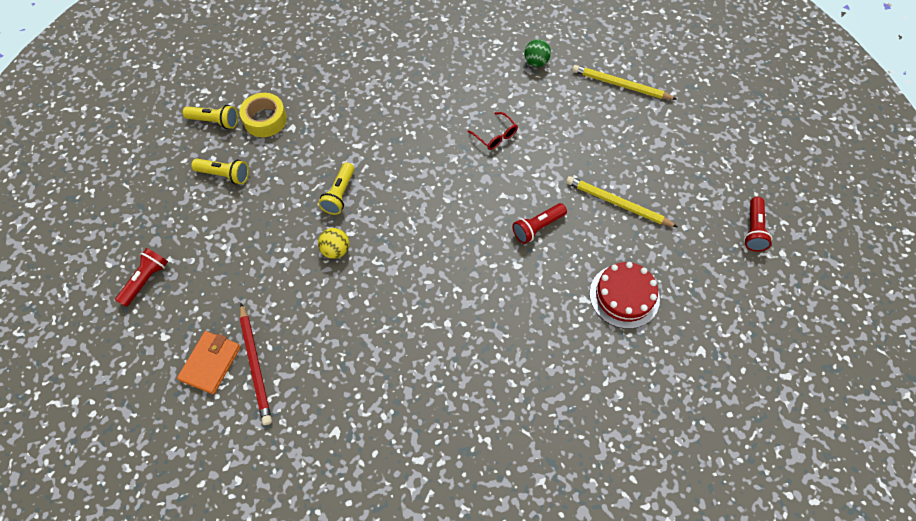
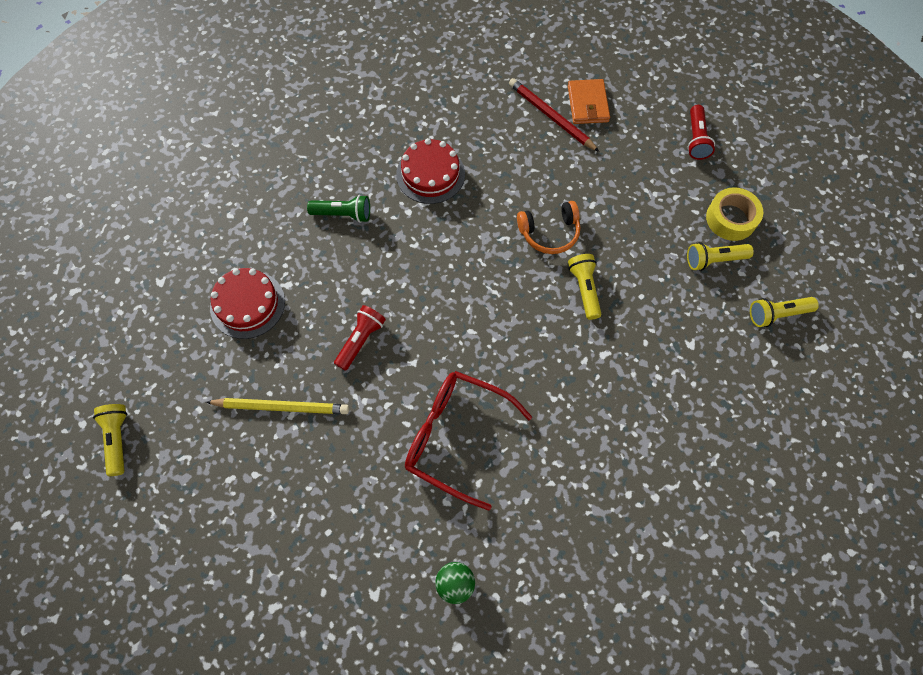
camera: 155 degrees right, 5 degrees up
yellow tape [239,93,287,137] -> yellow tape moved to [706,187,763,241]
yellow ball [318,228,349,259] -> orange headphones [517,201,580,254]
red glasses [468,112,518,150] -> red glasses [405,371,532,511], size x2.12
yellow pencil [572,65,677,100] -> none
red flashlight [744,197,772,252] -> yellow flashlight [93,404,128,476]
none -> green flashlight [307,195,370,223]
none -> red cake [396,138,465,204]

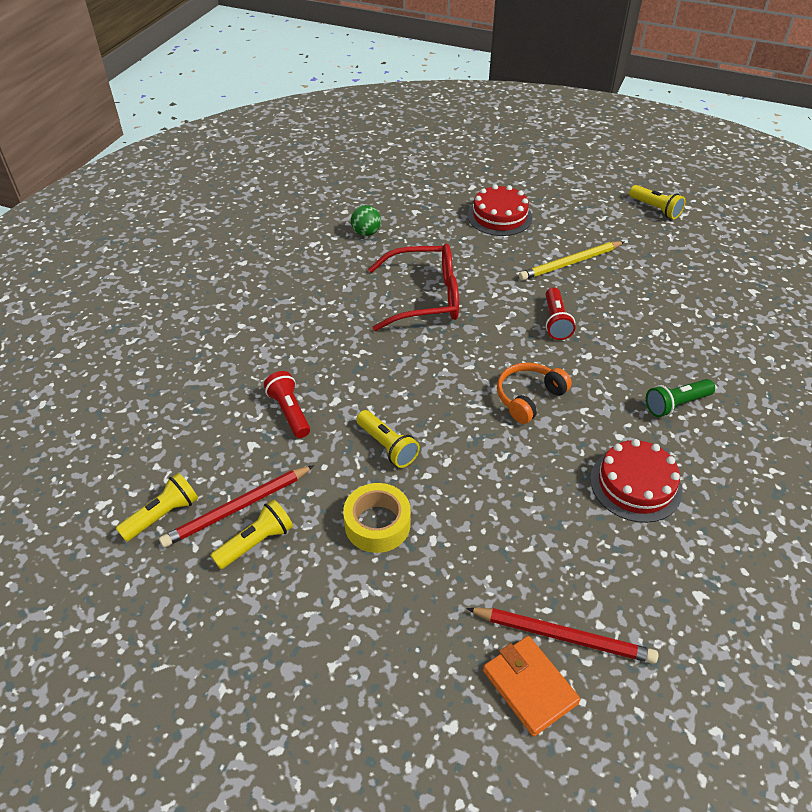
camera: 150 degrees right, 20 degrees down
red cake [210,268,285,339] -> red cake moved to [468,184,533,236]
orange headphones [517,201,580,254] -> orange headphones moved to [497,363,572,424]
red flashlight [687,105,715,160] -> red flashlight moved to [264,371,310,438]
yellow tape [706,187,763,241] -> yellow tape moved to [343,483,411,553]
none -> red pencil [159,465,314,548]

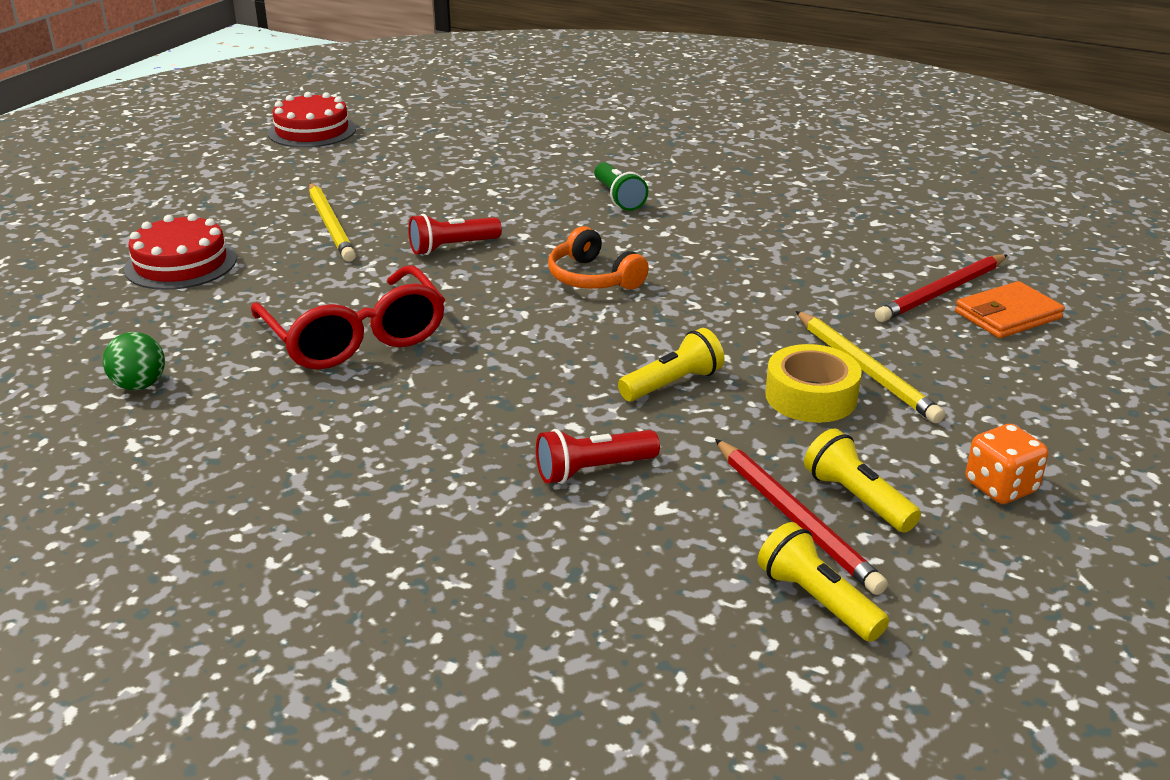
camera: 85 degrees left, 15 degrees down
red glasses [368,244,459,331] -> red glasses turned 150 degrees clockwise [251,266,445,370]
red pencil [466,608,658,664] -> red pencil turned 150 degrees counterclockwise [875,254,1007,322]
red flashlight [546,287,575,340] -> red flashlight turned 150 degrees clockwise [408,214,502,255]
red cake [590,439,682,523] -> red cake moved to [268,92,356,148]
yellow flashlight [629,185,685,219] -> none
none -> yellow pencil [796,311,945,423]
none -> orange dice [965,424,1049,504]

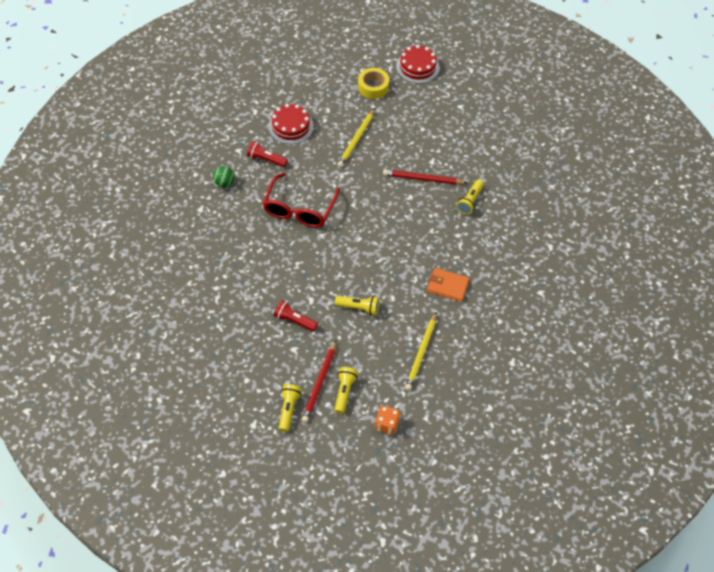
camera: 45 degrees right, 25 degrees up
red flashlight [408,214,502,255] -> red flashlight moved to [247,141,288,167]
orange headphones [548,226,649,290] -> none
green flashlight [594,162,648,211] -> yellow flashlight [457,180,484,215]
yellow tape [765,344,862,423] -> yellow tape moved to [358,68,389,99]
red pencil [875,254,1007,322] -> red pencil moved to [383,169,467,184]
orange wallet [955,281,1065,338] -> orange wallet moved to [427,268,470,302]

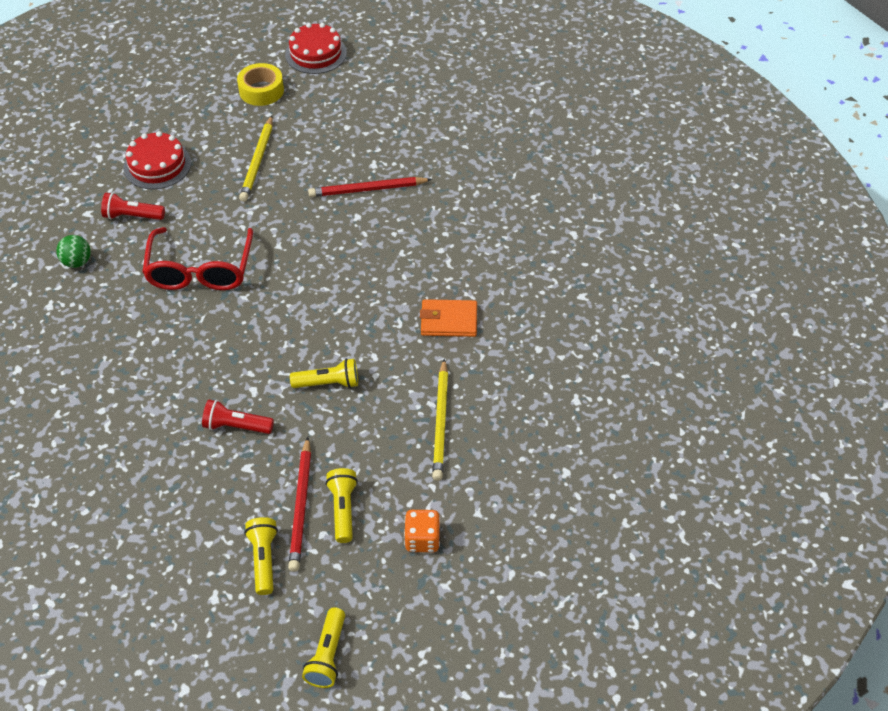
camera: 15 degrees left, 5 degrees down
yellow flashlight [457,180,484,215] -> yellow flashlight moved to [302,607,345,688]

